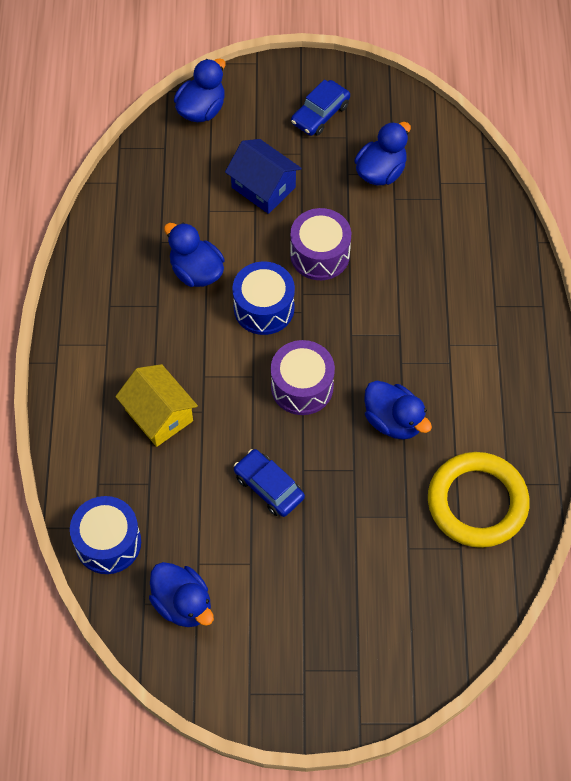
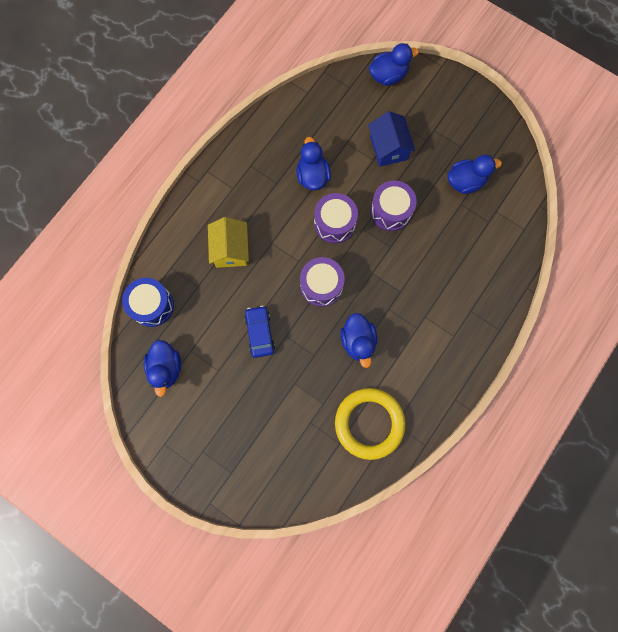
camera: 35 degrees right, 15 degrees up
blue drum [232,261,295,335] -> purple drum [314,193,358,244]
blue car [291,79,350,136] -> none

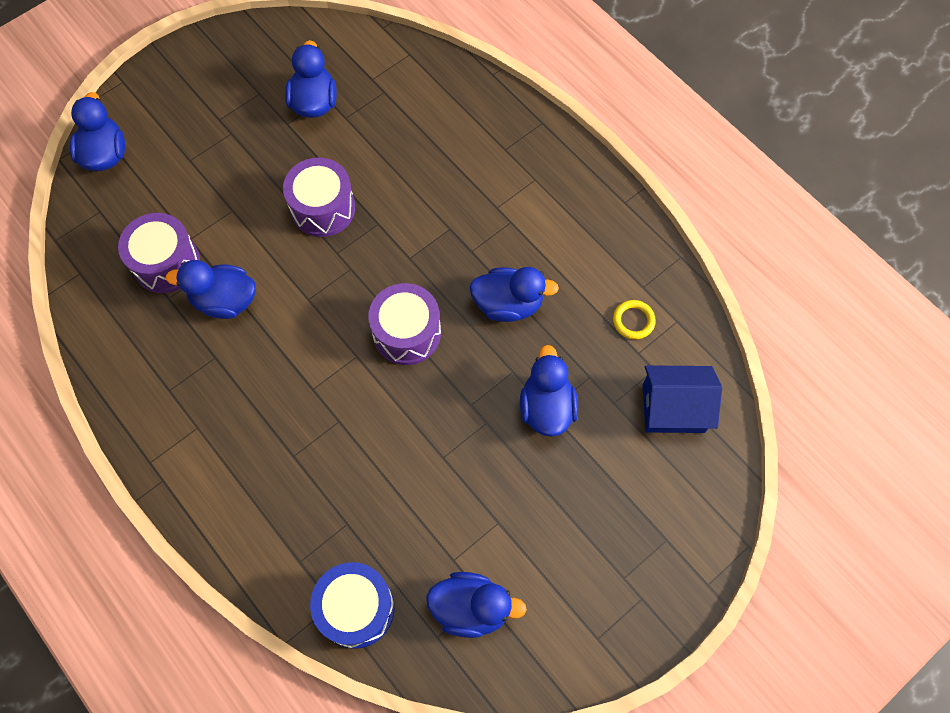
camera: 75 degrees left, 10 degrees down
yellow house [208,217,249,268] -> none
blue car [244,306,275,358] -> none
purple drum [314,193,358,244] -> purple drum moved to [118,213,200,293]
yellow ring [335,388,405,460] -> yellow ring [613,300,656,339], size x0.40
blue house [368,111,415,167] -> blue house moved to [643,365,722,433]
none -> blue duck [520,345,578,437]

